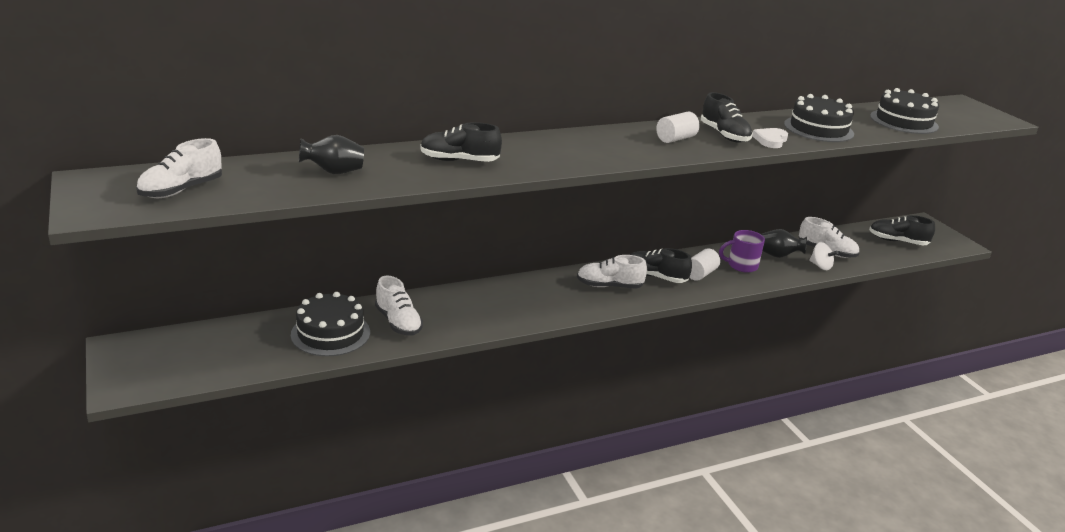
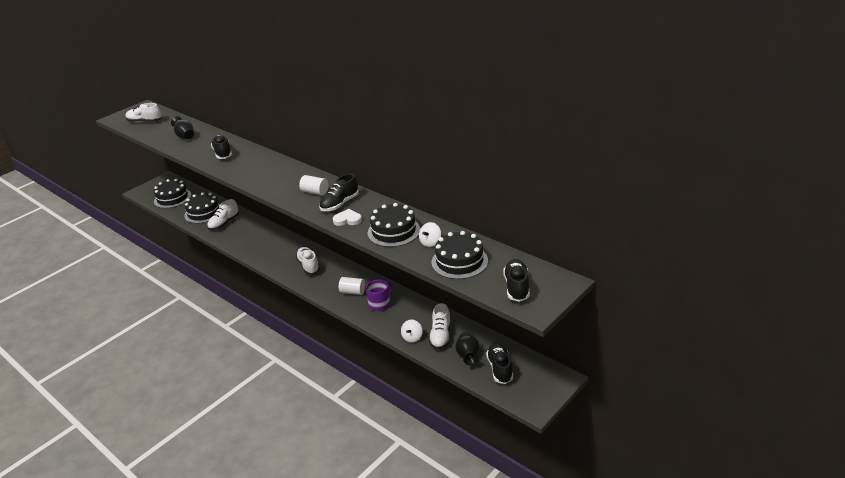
camera: 70 degrees right, 5 degrees up
black shoe [630,248,692,283] -> black shoe moved to [503,259,530,302]
purple mug [719,230,765,273] -> purple mug turned 75 degrees clockwise [366,280,393,312]
black vase [761,229,807,258] -> black vase moved to [456,332,479,365]
none -> black cake [154,179,191,208]
none -> white spinning top [419,222,441,247]

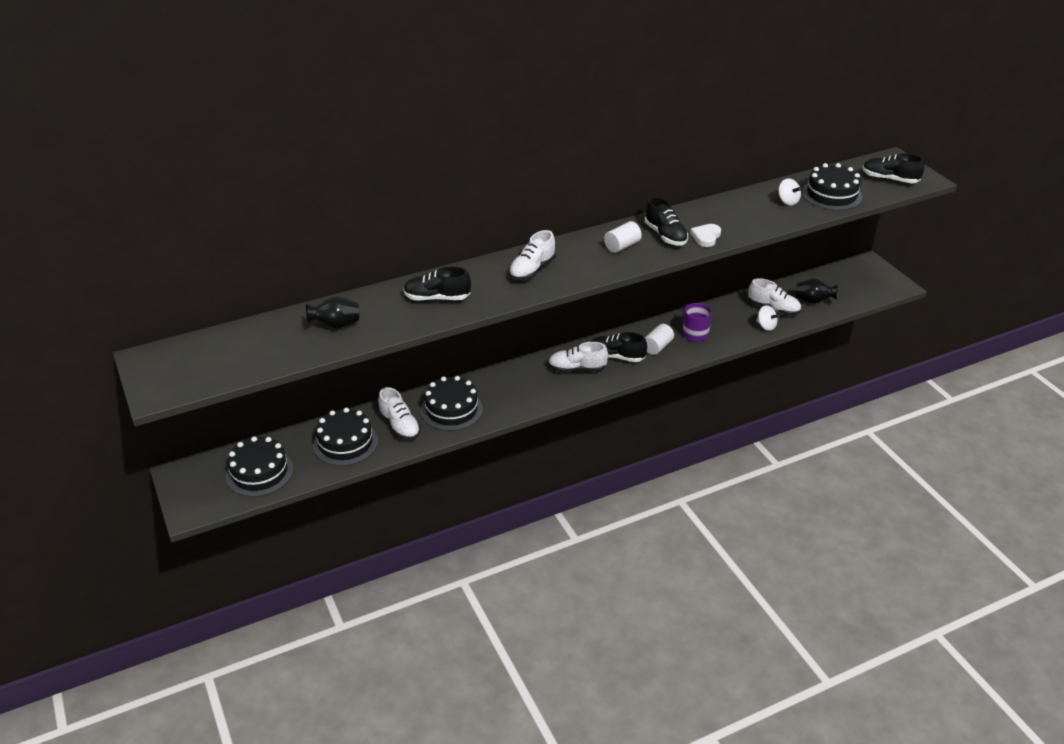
camera: 70 degrees left, 5 degrees up
white shoe [126,103,162,123] -> white shoe moved to [509,230,556,280]
black cake [368,203,420,247] -> black cake moved to [421,376,483,431]
black shoe [486,343,513,384] -> black shoe moved to [591,332,647,362]

